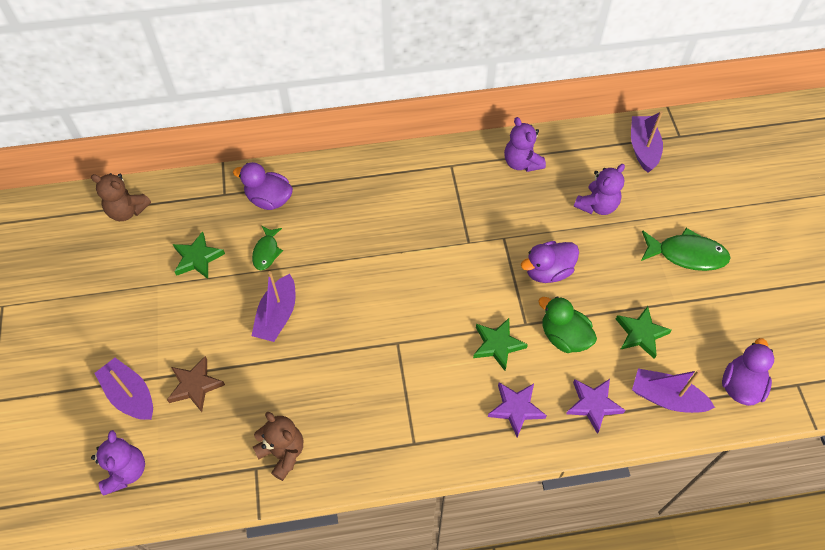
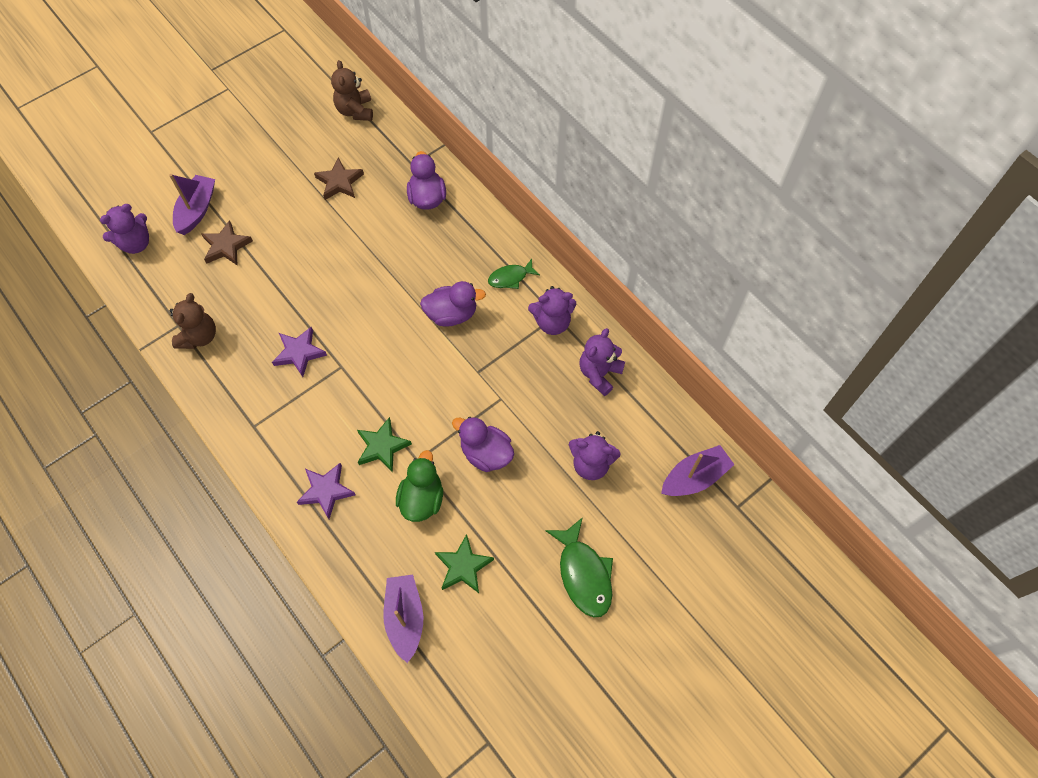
camera: 60 degrees right, 5 degrees up
green star [173,231,225,279] -> brown star [314,157,364,200]
purple boat [251,271,296,342] -> none
green fish [252,226,283,270] -> green fish moved to [488,259,540,289]
purple star [566,379,625,434] -> purple star moved to [272,327,327,377]
purple duck [722,338,774,406] -> purple duck moved to [420,281,486,327]
none -> purple teddy bear [528,286,576,335]

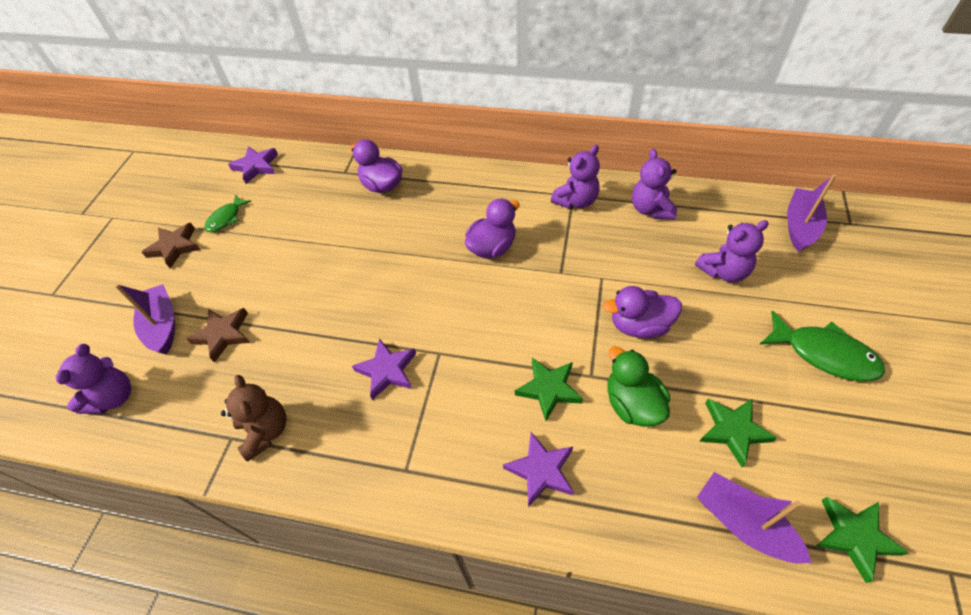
camera: 35 degrees left, 10 degrees down
brown star [314,157,364,200] -> brown star moved to [142,223,200,268]
brown teddy bear [331,60,373,121] -> purple star [228,146,278,184]
green fish [488,259,540,289] -> green fish moved to [205,195,251,232]
none -> green star [816,497,909,583]

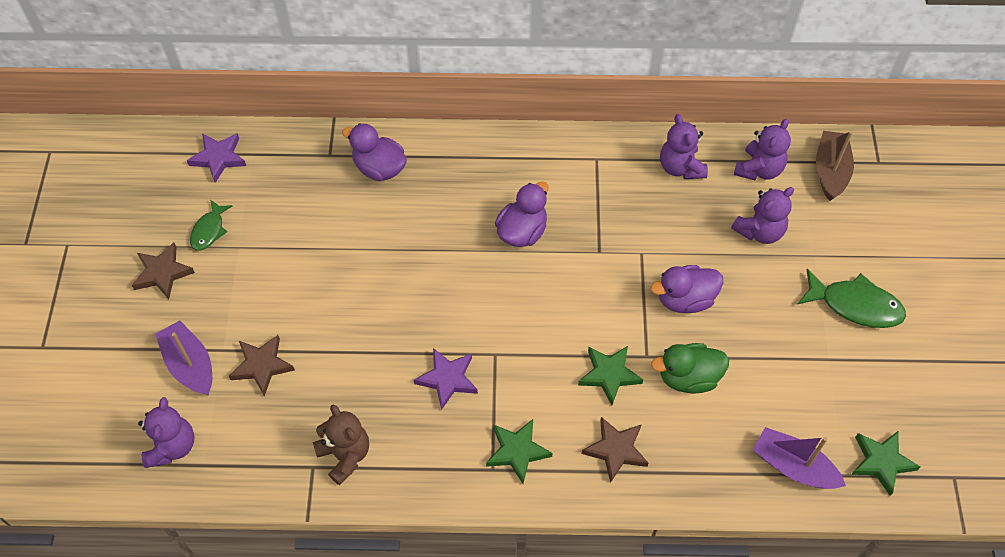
camera: 15 degrees left, 5 degrees up
purple star [503,432,574,507] -> brown star [582,417,648,483]
purple teddy bear [551,145,600,209] -> purple teddy bear moved to [734,119,791,181]
green duck [607,346,670,427] -> green duck turned 60 degrees counterclockwise [651,343,729,394]
green star [699,398,777,467] -> green star moved to [486,419,552,484]
purple boat [787,174,836,252] -> brown boat [816,131,854,201]

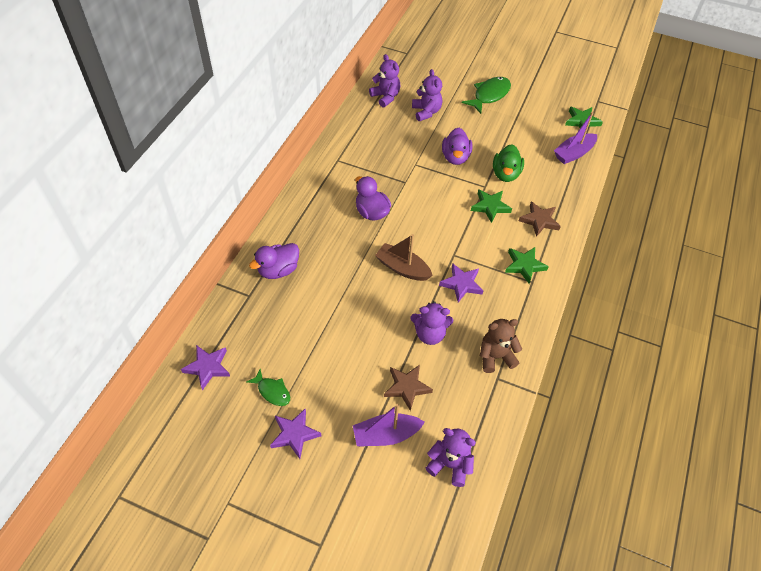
camera: 70 degrees left, 5 degrees down
brown star [131,242,195,299] -> purple star [270,409,321,459]
purple teddy bear [660,114,708,179] -> purple teddy bear moved to [411,301,453,345]
brown boat [816,131,854,201] -> brown boat moved to [375,234,433,281]

